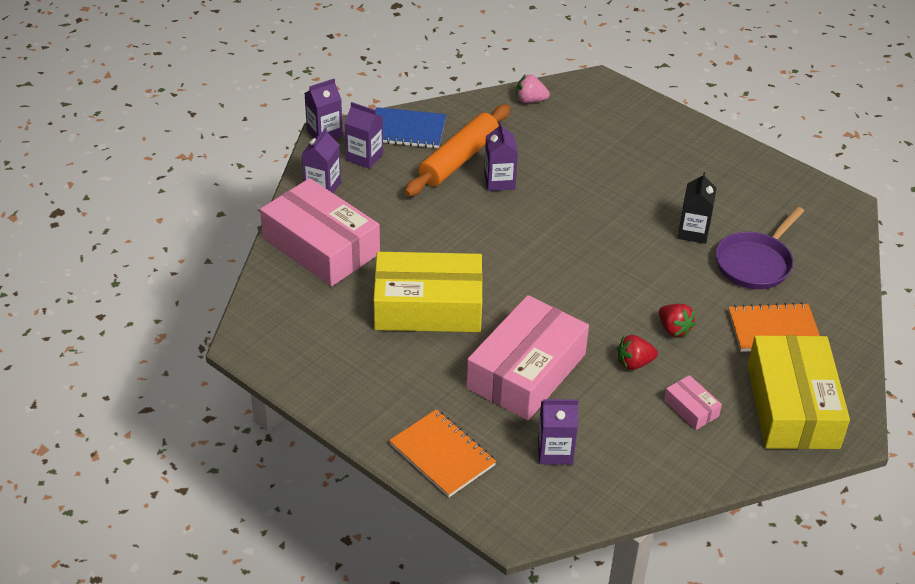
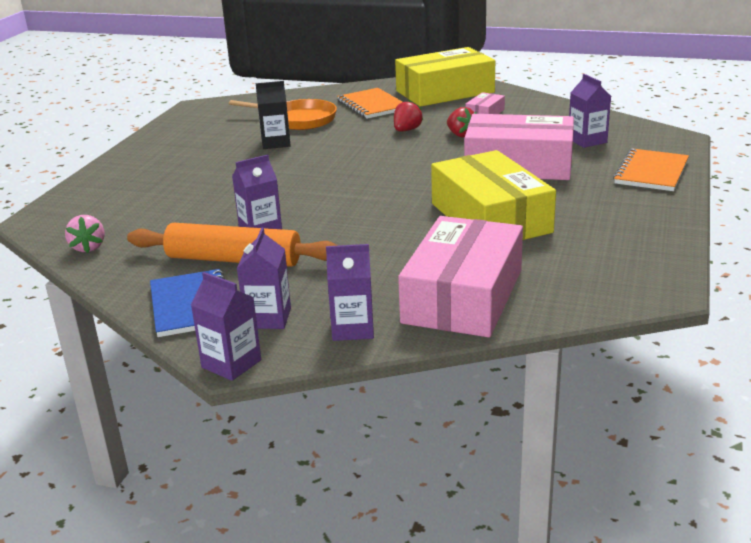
camera: 110 degrees left, 15 degrees down
purple pan [716,206,804,289] -> orange pan [229,99,337,130]

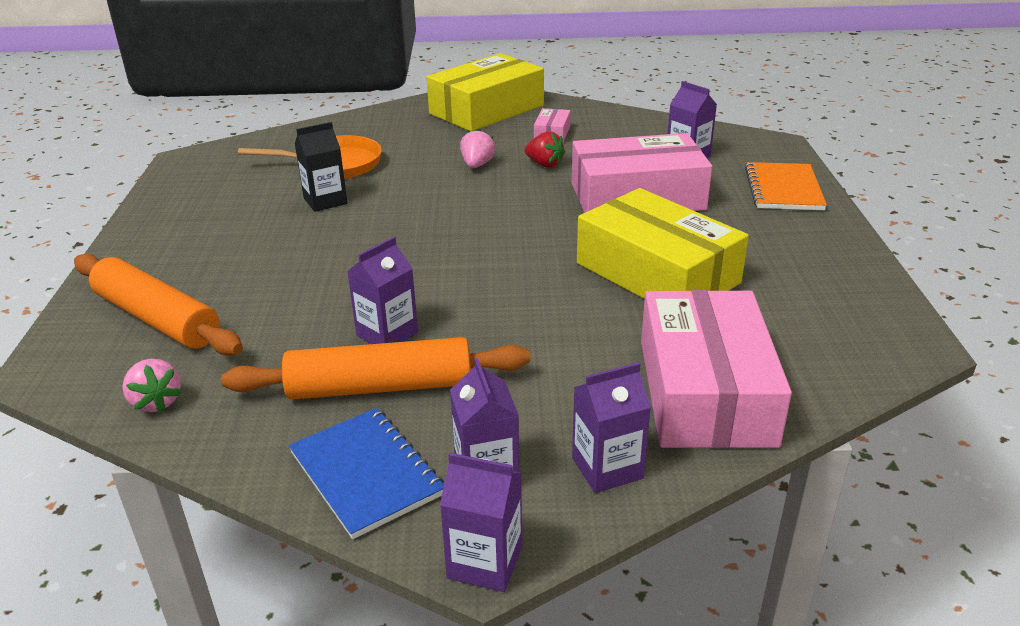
camera: 20 degrees left, 5 degrees up
orange notebook [337,88,402,119] -> none
red strawberry [394,100,423,131] -> pink strawberry [460,128,496,168]
none -> orange rolling pin [74,253,243,356]

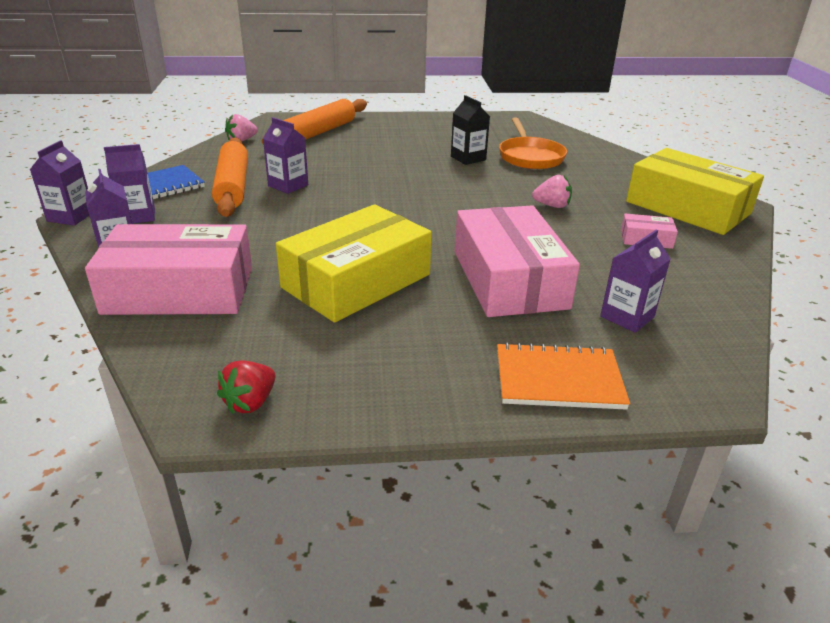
camera: 85 degrees right, 0 degrees up
red strawberry [525,131,565,168] -> red strawberry moved to [217,360,276,414]

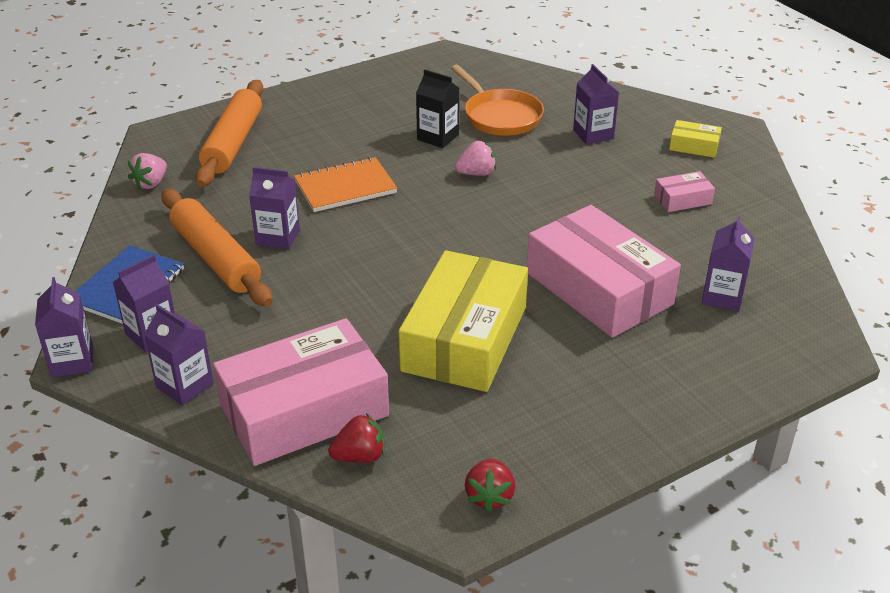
camera: 25 degrees left, 5 degrees up
orange notebook [497,342,630,410] -> orange notebook moved to [294,157,397,212]
pink strawberry [532,175,572,208] -> pink strawberry moved to [455,141,496,176]
yellow box [626,148,764,235] -> yellow box [669,120,722,158], size x0.43
none -> red strawberry [328,413,385,463]
none -> purple carton [573,64,619,145]

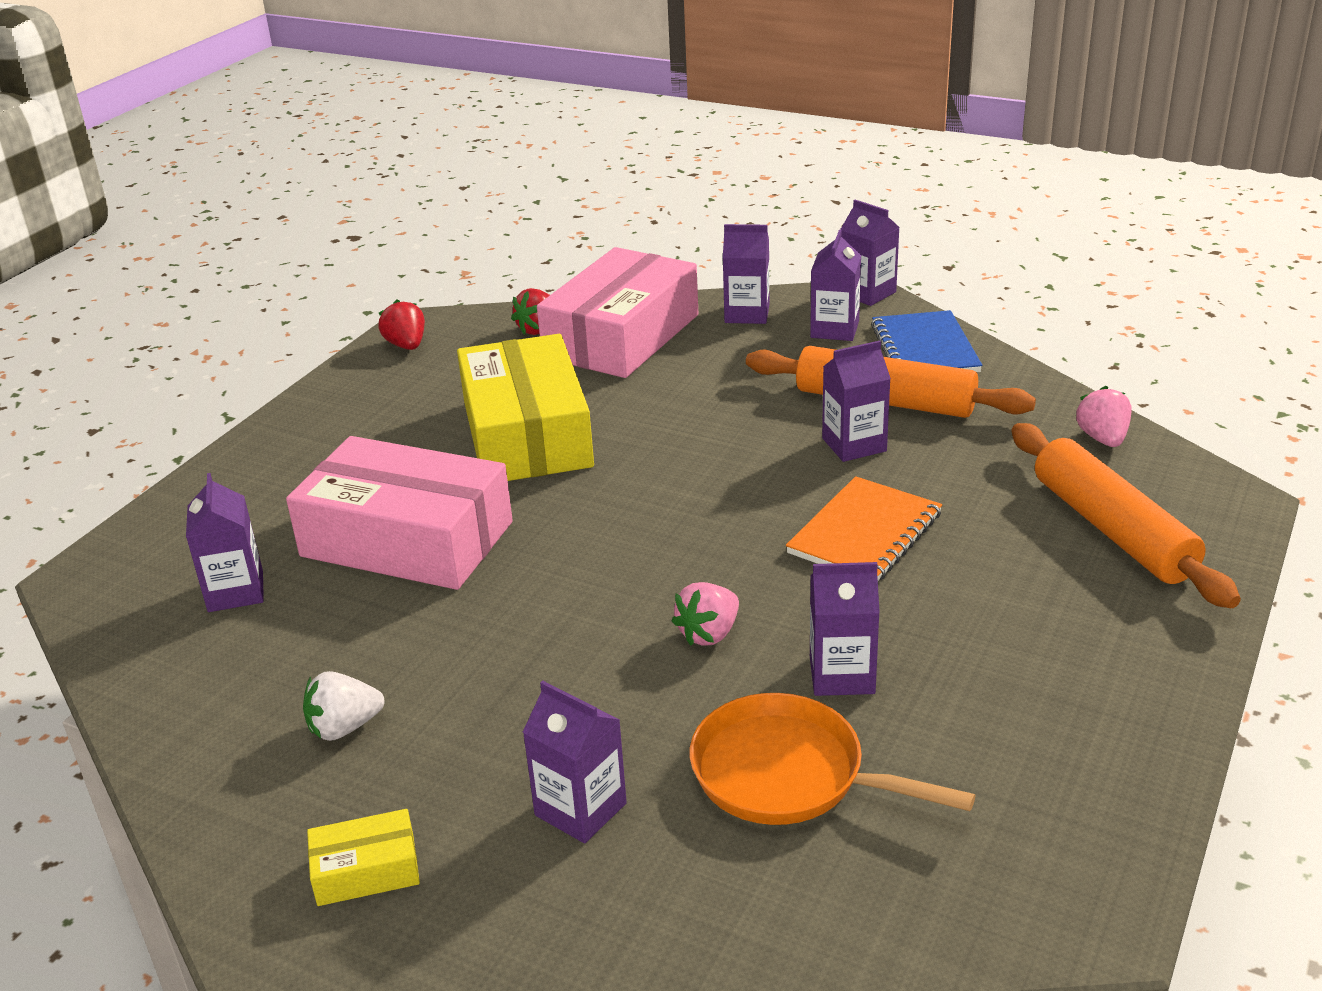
camera: 150 degrees right, 5 degrees down
black carton [416,69,459,148] -> purple carton [810,562,880,696]
pink box [654,171,715,212] -> white strawberry [303,671,384,741]

